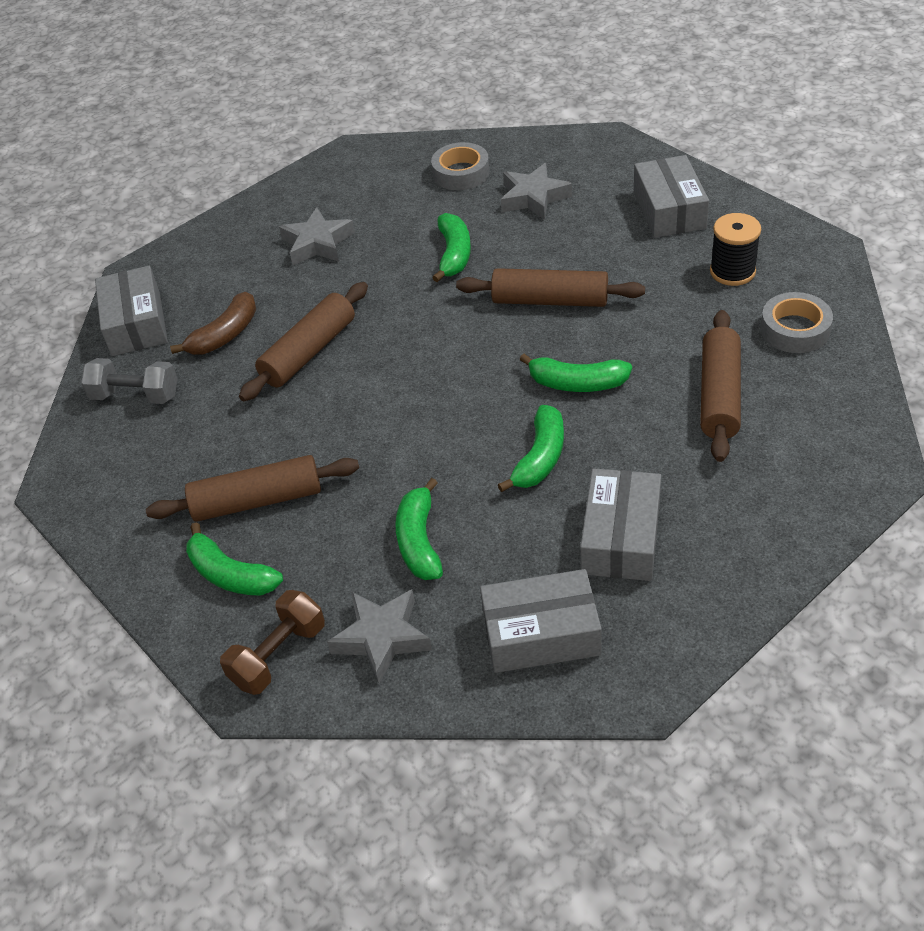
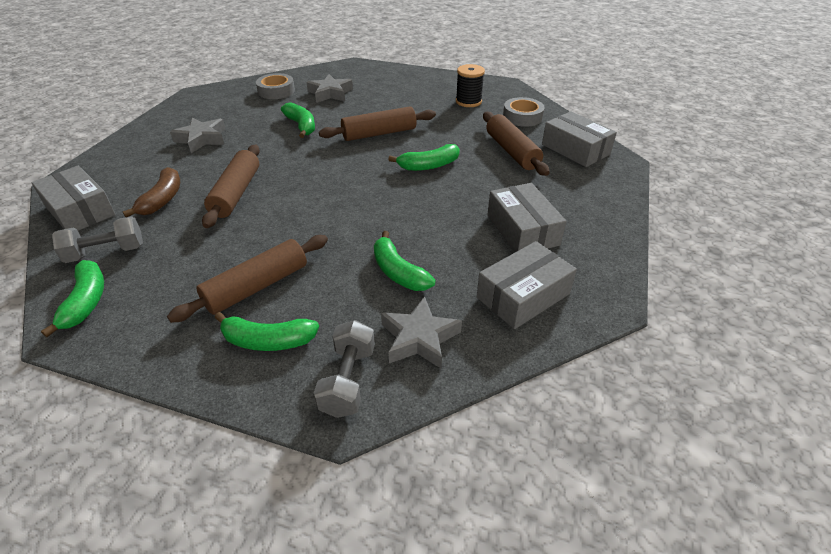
camera: 35 degrees left, 5 degrees down
brown dumbbell [220,590,325,695] -> grey dumbbell [314,320,375,418]
green banana [498,405,564,492] -> green banana moved to [41,260,104,337]
grey box [634,155,709,238] -> grey box moved to [542,111,617,167]

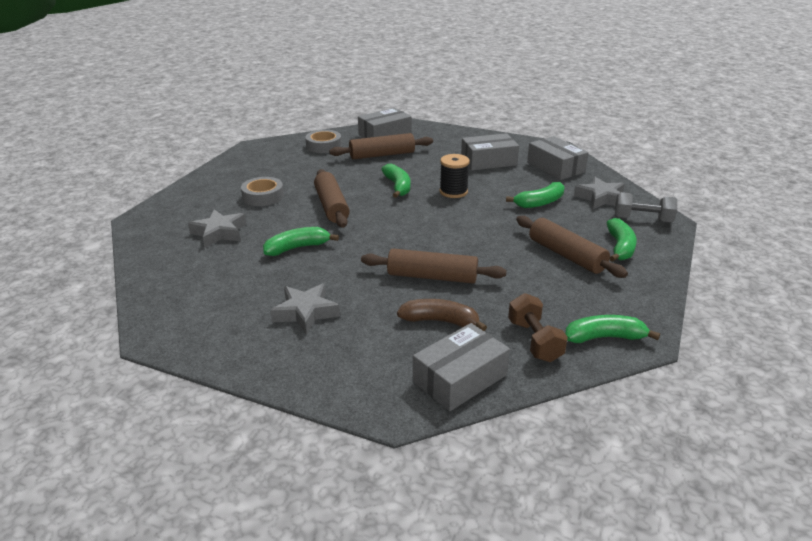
camera: 85 degrees left, 10 degrees down
grey dumbbell [52,216,143,263] -> brown dumbbell [508,293,568,362]
grey tape [256,73,295,99] -> grey tape moved to [241,177,284,206]
black spool [456,64,485,107] -> black spool moved to [440,154,470,198]

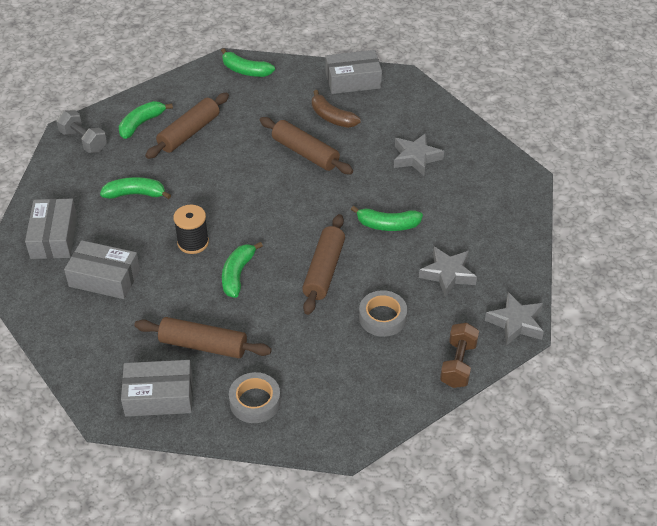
camera: 150 degrees left, 15 degrees up
brown dumbbell [508,293,568,362] -> brown dumbbell moved to [440,323,479,388]
brown rolling pin [516,216,628,278] -> brown rolling pin turned 45 degrees clockwise [145,93,229,159]
grey star [574,177,625,209] -> grey star moved to [485,292,544,346]

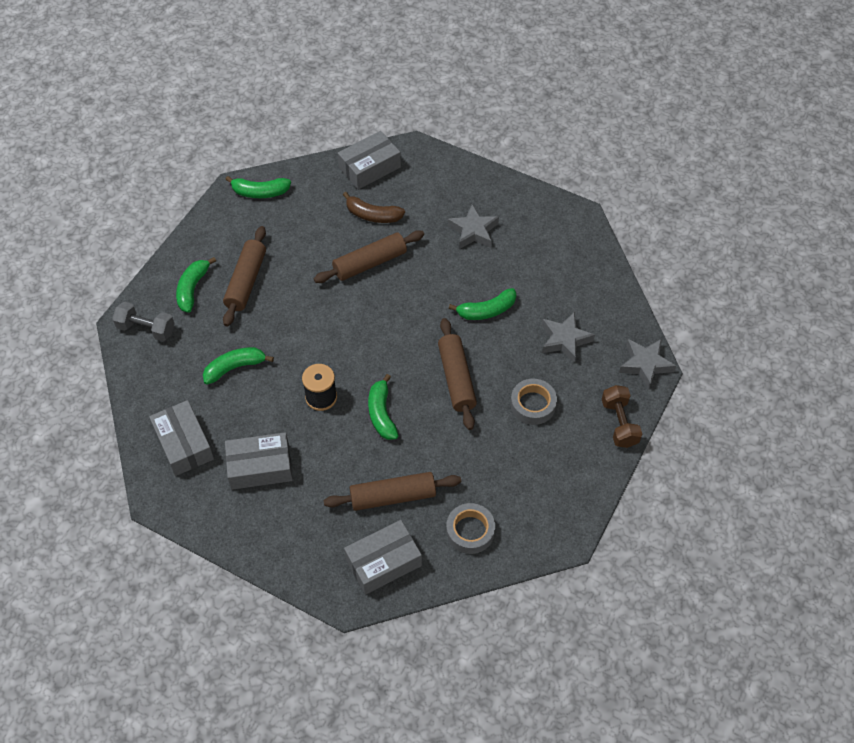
camera: 25 degrees left, 10 degrees up
brown rolling pin [260,117,353,174] -> brown rolling pin turned 45 degrees counterclockwise [314,230,424,283]

